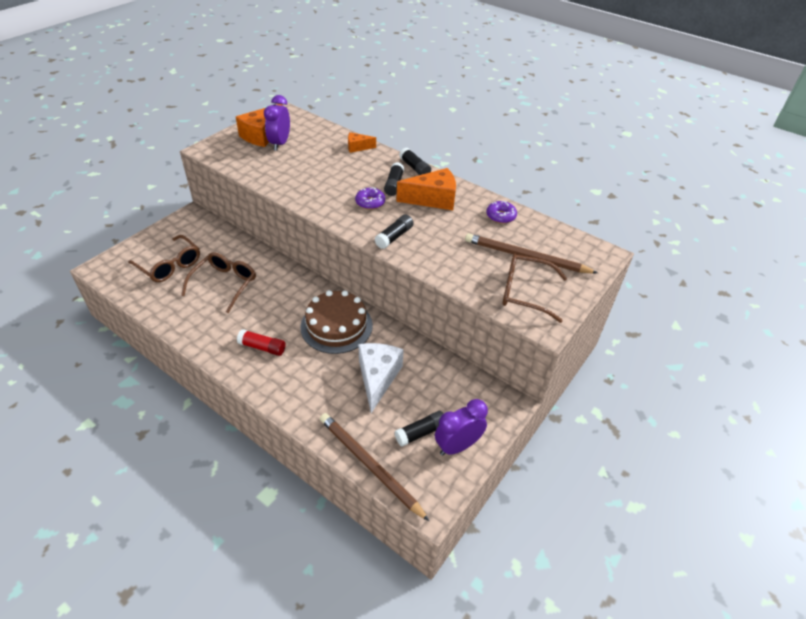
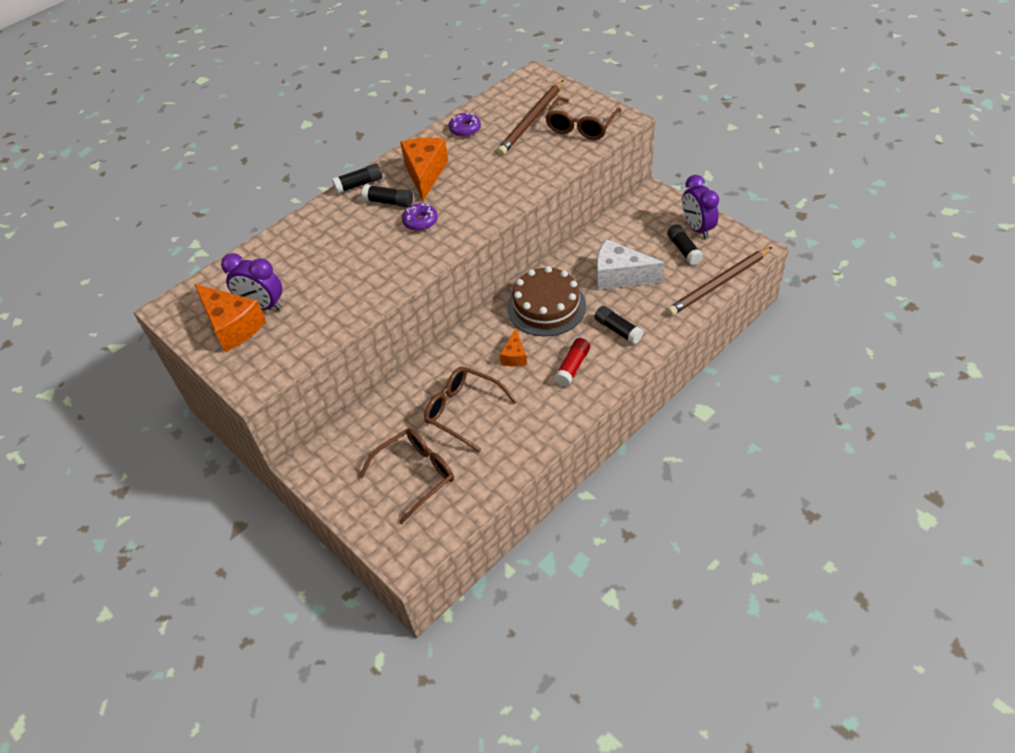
camera: 75 degrees left, 5 degrees up
orange cheese [348,132,376,153] -> orange cheese moved to [500,329,527,367]
black glue stick [375,214,413,249] -> black glue stick moved to [594,306,643,345]

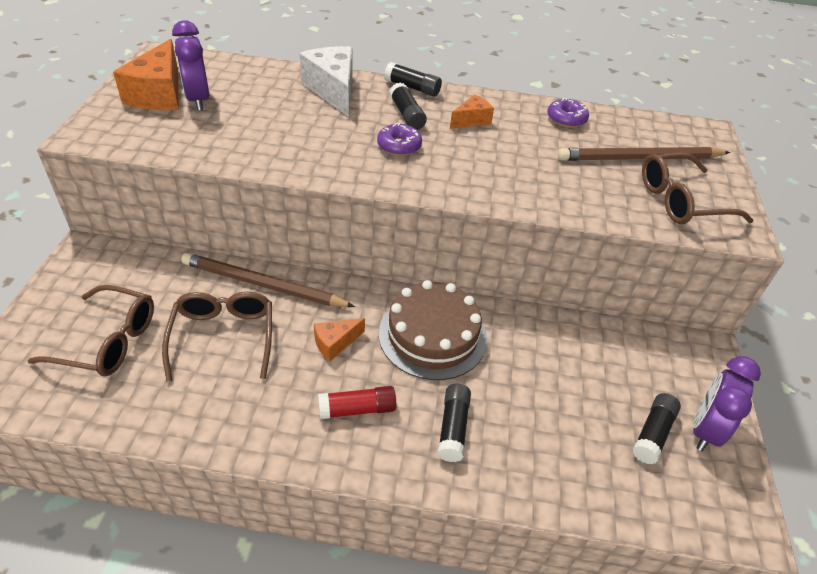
camera: 45 degrees right, 5 degrees down
orange cheese [400,138,448,201] -> orange cheese [450,94,494,129], size x0.54
white cheese [596,239,664,290] -> white cheese moved to [300,46,352,117]
brown pencil [667,247,772,316] -> brown pencil moved to [181,253,355,307]

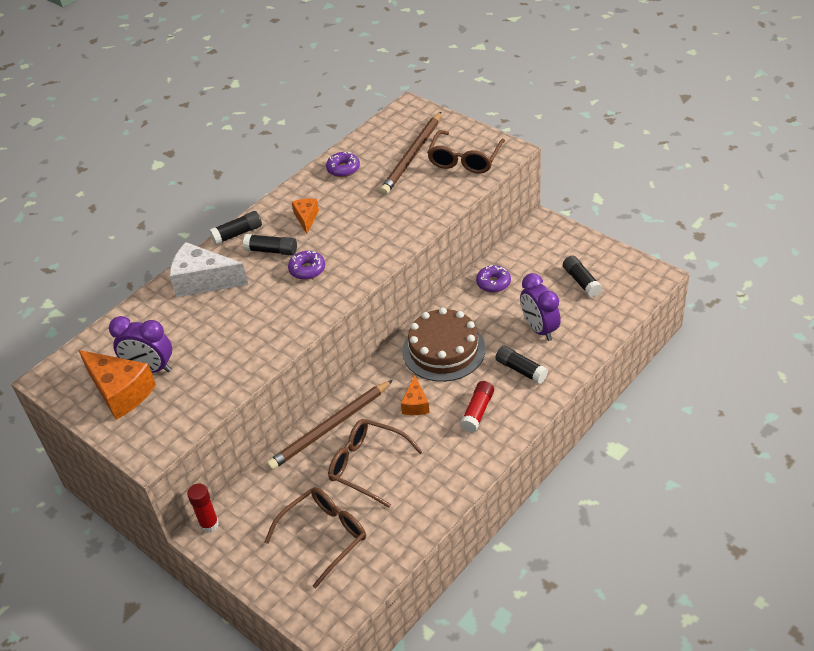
camera: 50 degrees left, 0 degrees up
purple clock [693,356,761,451] -> purple clock moved to [520,273,561,341]
none -> red glue stick [187,484,219,533]
none -> purple donut [476,265,511,292]

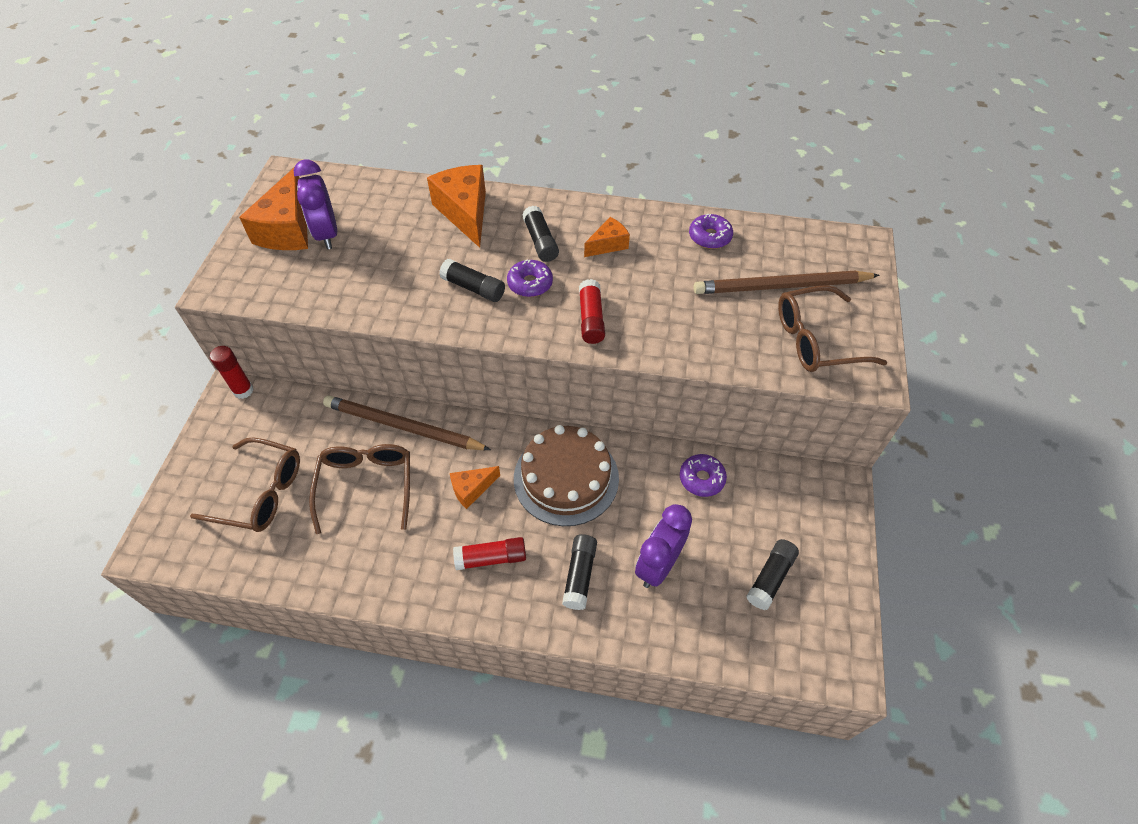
camera: 55 degrees right, 10 degrees up
white cheese [170,242,248,297] -> orange cheese [427,165,486,248]
black glue stick [209,211,262,245] -> black glue stick moved to [440,259,505,302]
none -> red glue stick [579,279,605,344]

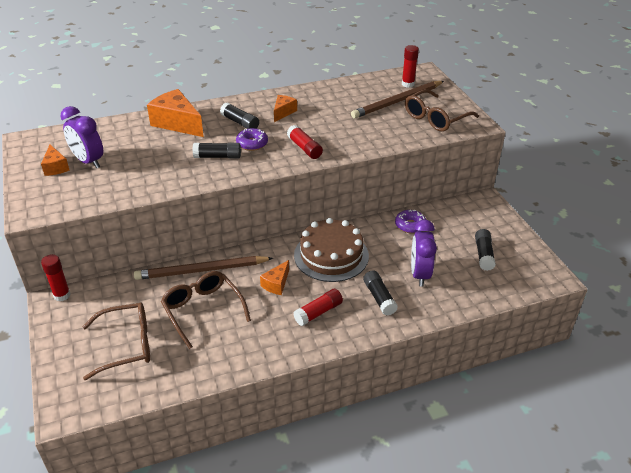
camera: 30 degrees left, 15 degrees down
orange cheese [239,168,308,250] -> orange cheese [41,145,70,176], size x0.54
purple donut [689,214,733,249] -> none
none -> red glue stick [402,45,419,88]

